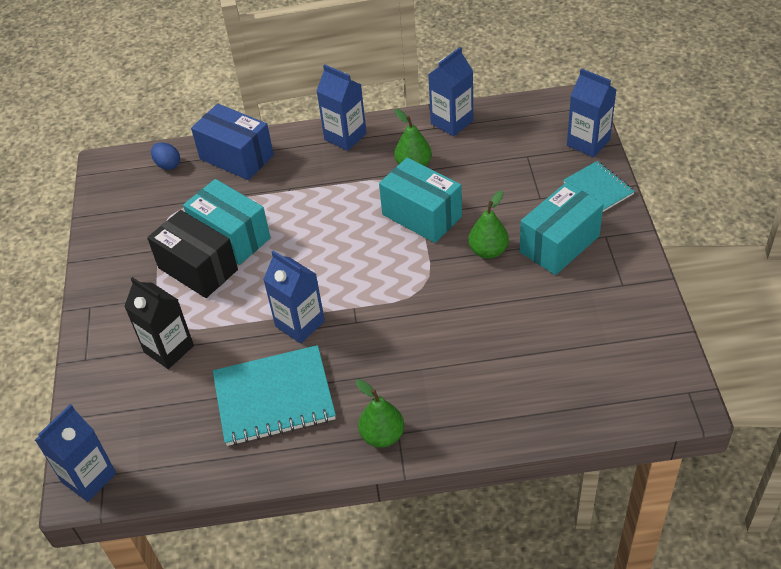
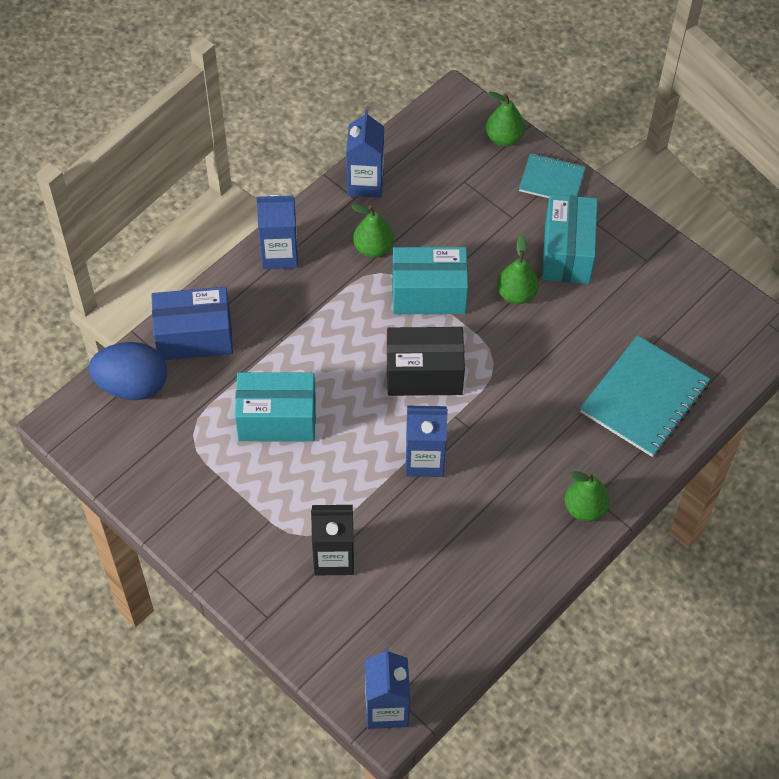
camera: 45 degrees left, 10 degrees up
black box [147,210,238,298] -> black box moved to [387,327,465,396]
blue egg [151,143,180,170] -> blue egg [89,342,167,400], size x1.94
turquoise notebook [213,345,336,446] -> turquoise notebook moved to [580,335,710,457]
blue carton [567,68,616,157] -> green pear [486,92,525,146]

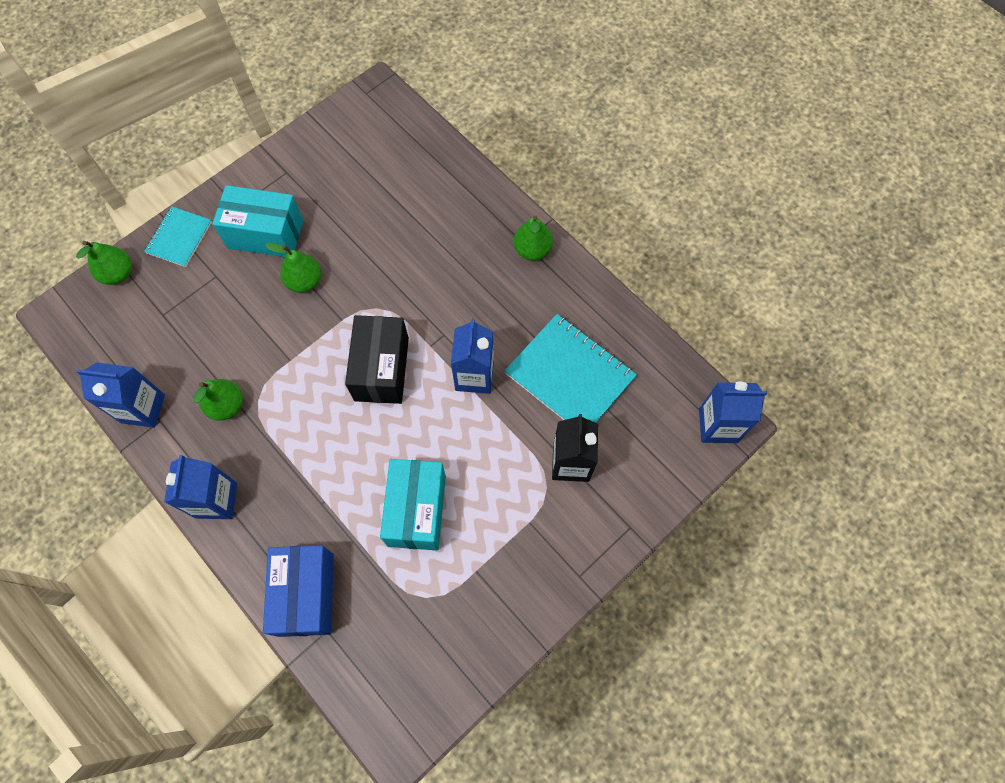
camera: 85 degrees left, 10 degrees up
blue egg [89,342,167,400] -> none
turquoise box [392,247,468,314] -> none
turquoise notebook [580,335,710,457] -> turquoise notebook moved to [505,314,637,423]

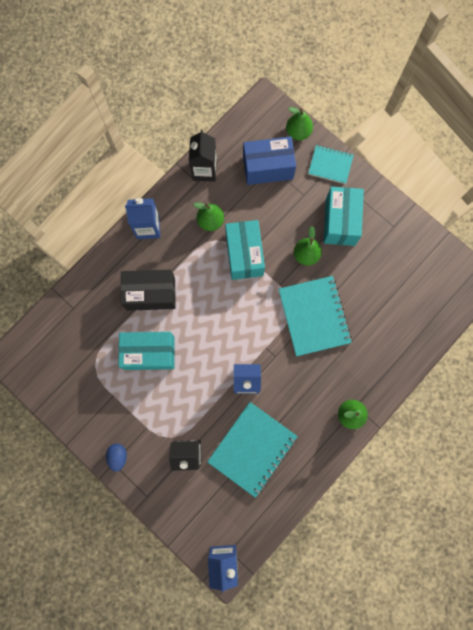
camera: 85 degrees right, 10 degrees up
blue carton [76,362,165,428] -> black carton [189,130,217,182]
blue box [263,545,334,637] -> blue box moved to [243,136,296,185]
black box [345,315,409,404] -> black box moved to [120,270,176,311]
none -> blue egg [106,444,127,472]
none -> turquoise box [225,220,265,280]
none -> turquoise notebook [279,276,352,356]

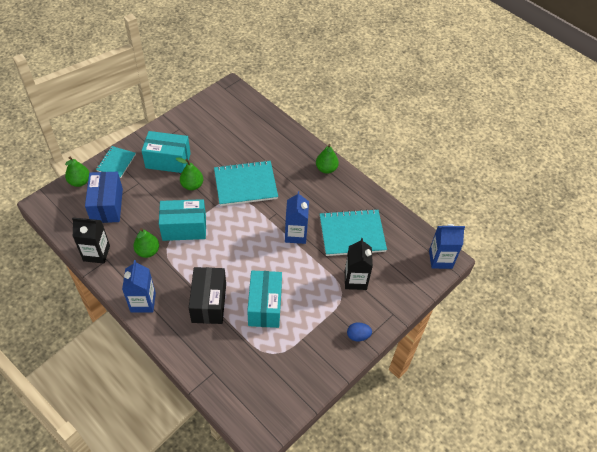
camera: 90 degrees left, 25 degrees down
turquoise notebook [207,402,298,498] -> turquoise notebook turned 45 degrees counterclockwise [320,209,387,256]

